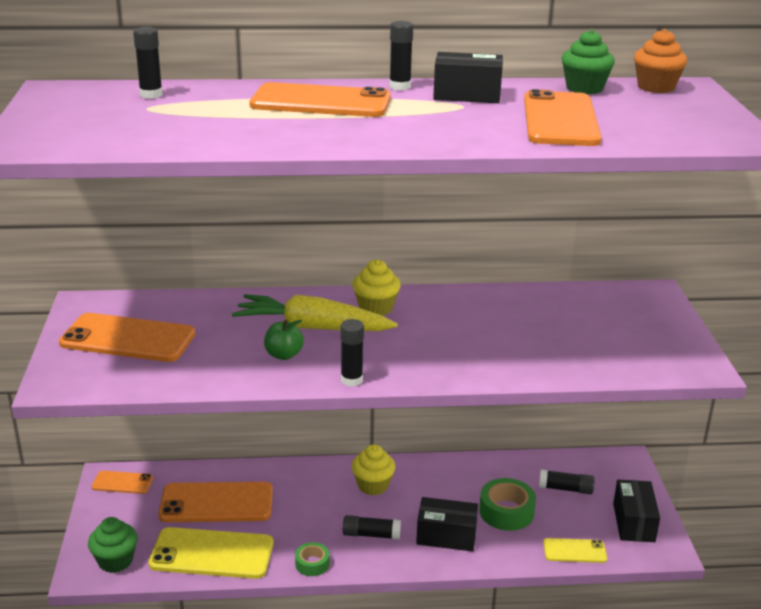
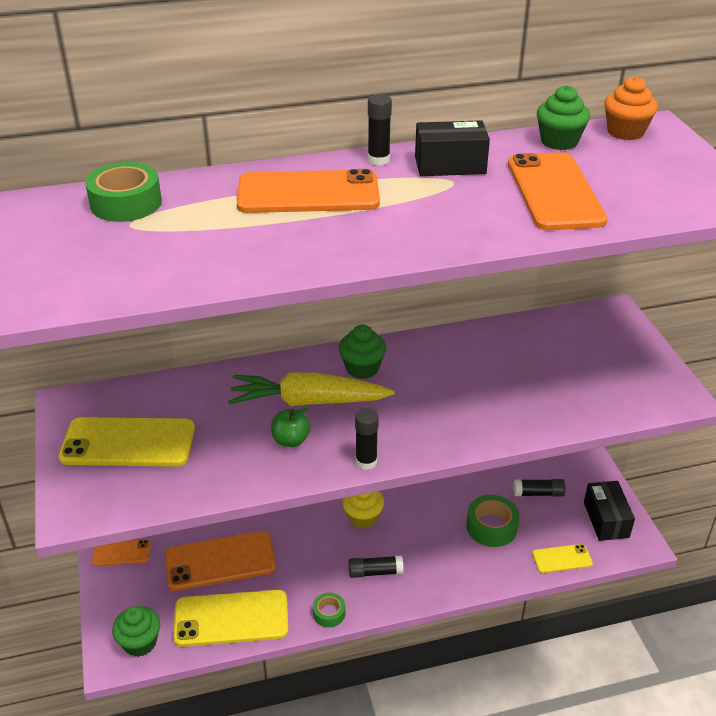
camera: 10 degrees left, 10 degrees up
orange phone [59,313,196,362] -> yellow phone [58,417,195,467]
black glue stick [133,27,163,99] -> green tape [85,162,162,222]
yellow cupcake [352,259,401,316] -> green cupcake [339,325,386,379]
black box [416,497,478,552] -> none

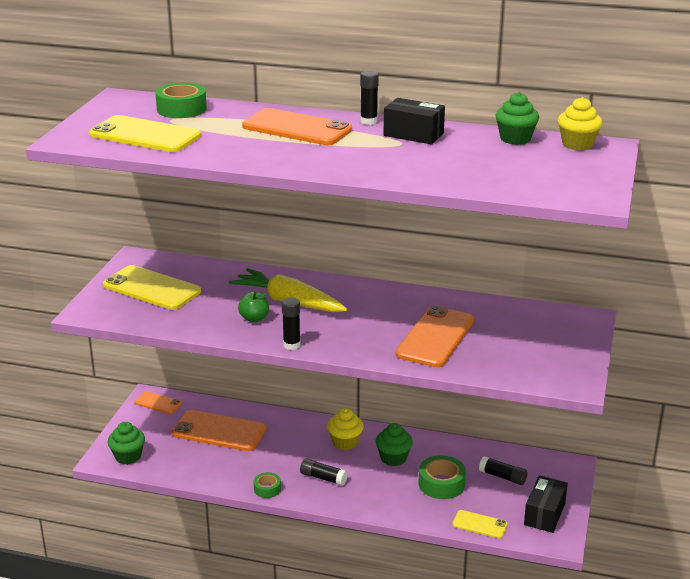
camera: 30 degrees right, 10 degrees down
yellow phone [173,590,288,647] -> yellow phone moved to [89,115,201,152]
green cupcake [339,325,386,379] -> green cupcake moved to [376,423,413,466]
orange phone [508,152,608,230] -> orange phone moved to [396,306,474,367]
orange cupcake [604,76,658,140] -> yellow cupcake [558,97,602,150]

